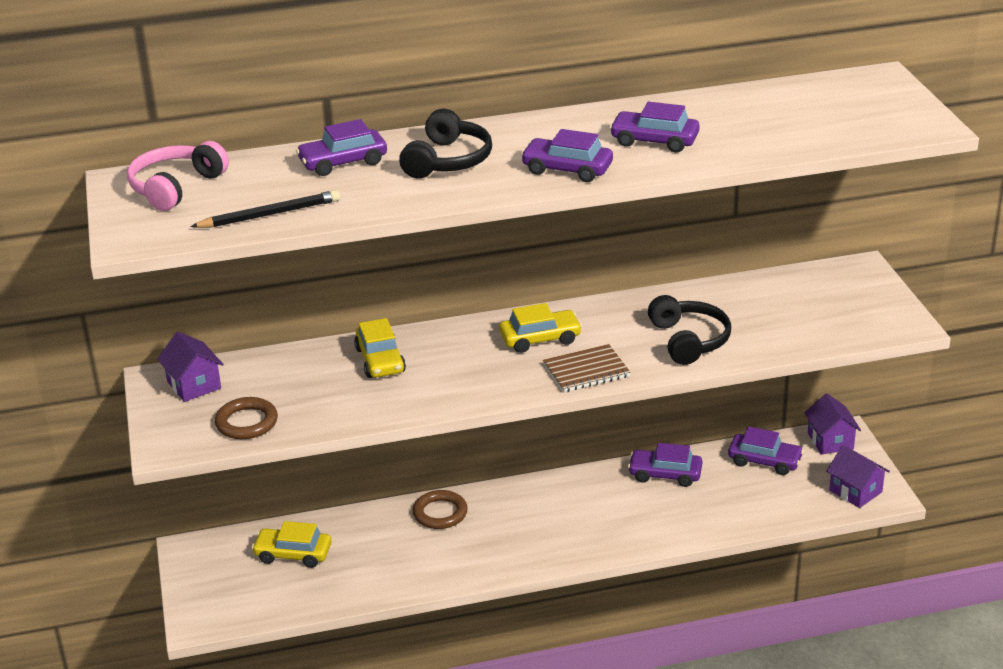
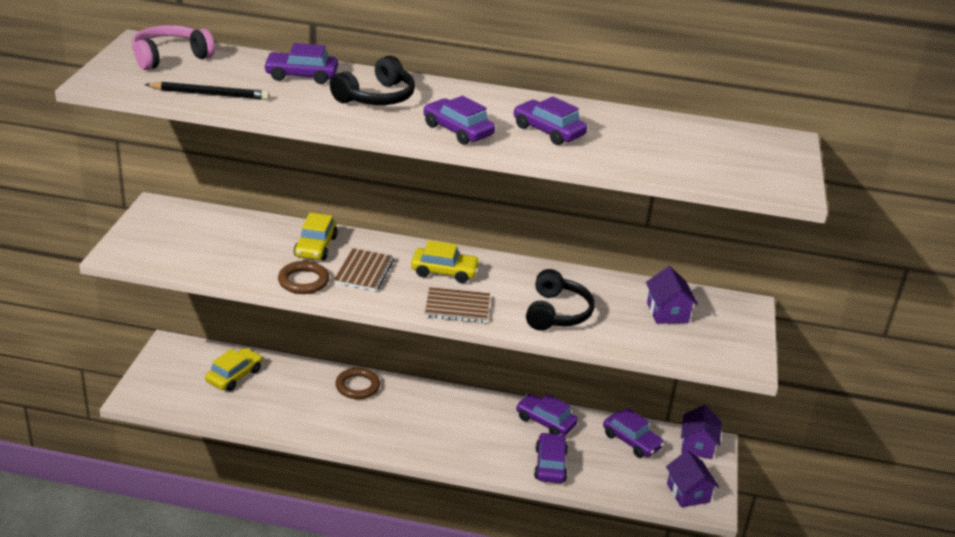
camera: 20 degrees right, 0 degrees up
purple house [157,331,224,402] -> purple house moved to [646,266,698,324]
brown ring [215,397,278,439] -> brown ring moved to [278,261,329,294]
yellow car [252,521,331,568] -> yellow car turned 90 degrees clockwise [205,348,262,391]
none -> brown notebook [334,248,394,291]
none -> purple car [534,432,568,483]

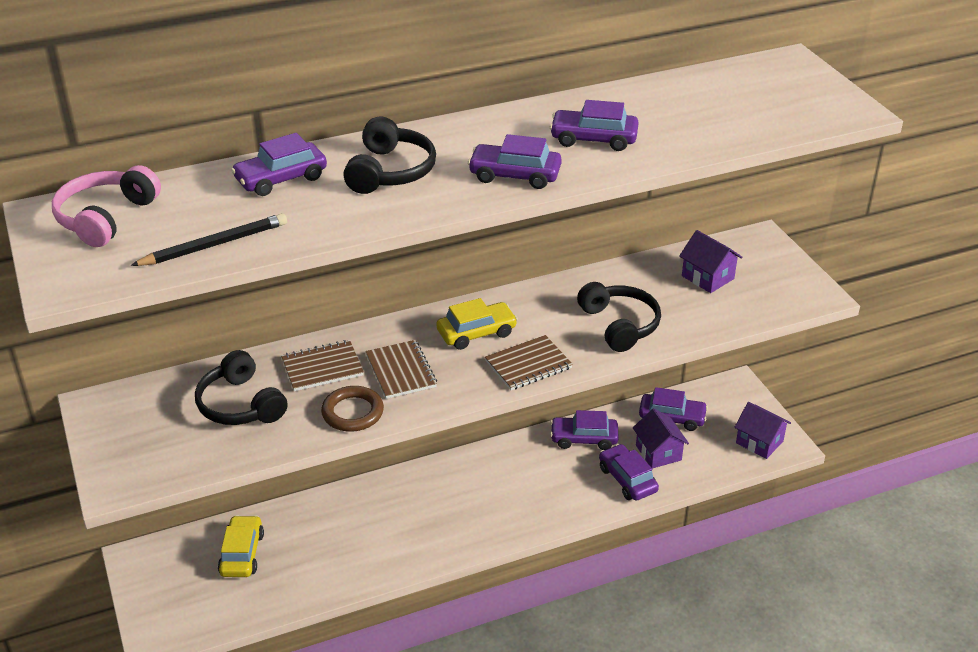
camera: 30 degrees left, 5 degrees up
yellow car [294,213,338,260] -> brown notebook [281,340,364,391]
brown ring [336,368,380,399] -> none
purple house [681,405,722,459] -> purple house moved to [633,408,689,469]
none -> black headphones [195,350,288,425]

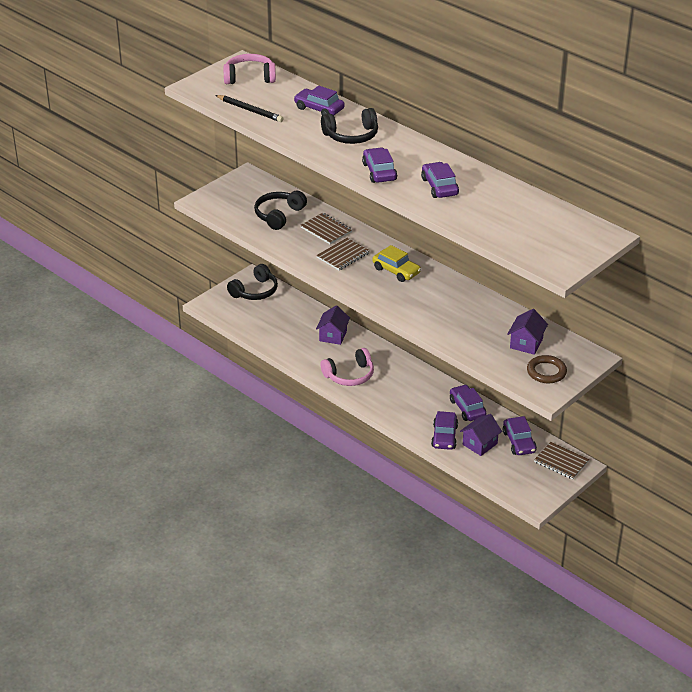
camera: 65 degrees right, 0 degrees up
yellow car [218,515,264,577] -> none
brown ring [321,386,384,432] -> brown ring moved to [527,355,567,383]
brown notebook [485,335,573,390] -> brown notebook moved to [534,442,589,480]
black headphones [577,282,661,352] -> black headphones moved to [227,264,278,300]
purple car [599,444,659,500] -> purple car turned 150 degrees clockwise [431,411,458,450]
purple house [735,402,791,459] -> purple house moved to [316,305,350,345]
none -> pink headphones [320,348,374,386]

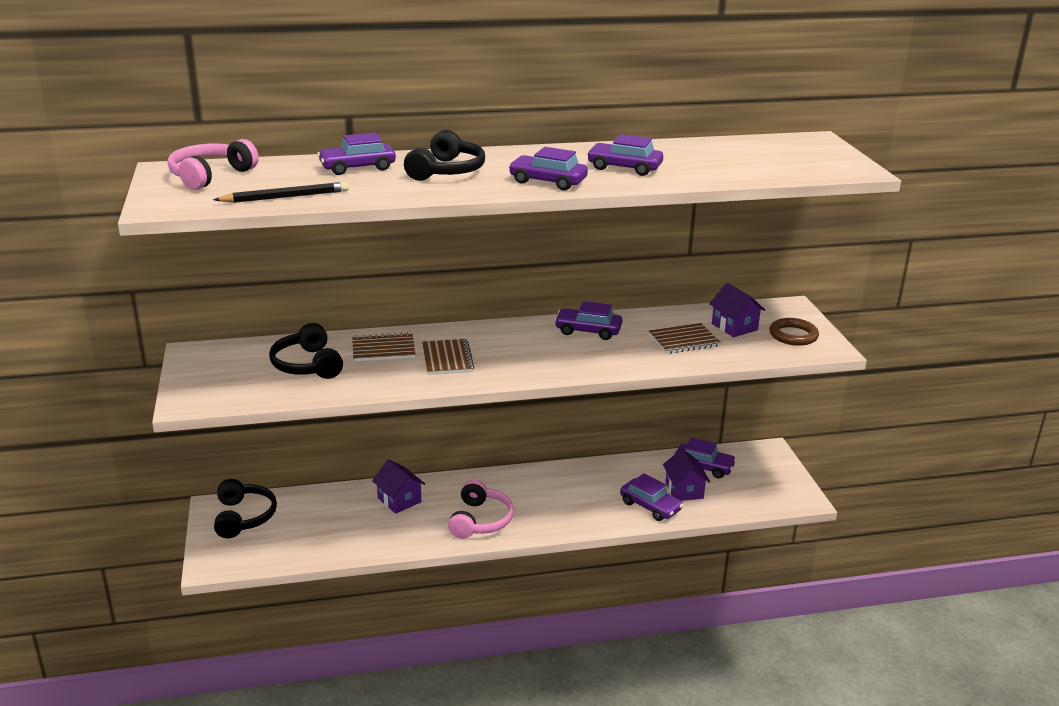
camera: 55 degrees left, 10 degrees down
yellow car [373,245,421,282] -> none
purple car [450,384,487,421] -> purple car moved to [554,301,622,340]
brown notebook [534,442,589,480] -> brown notebook moved to [649,323,721,354]

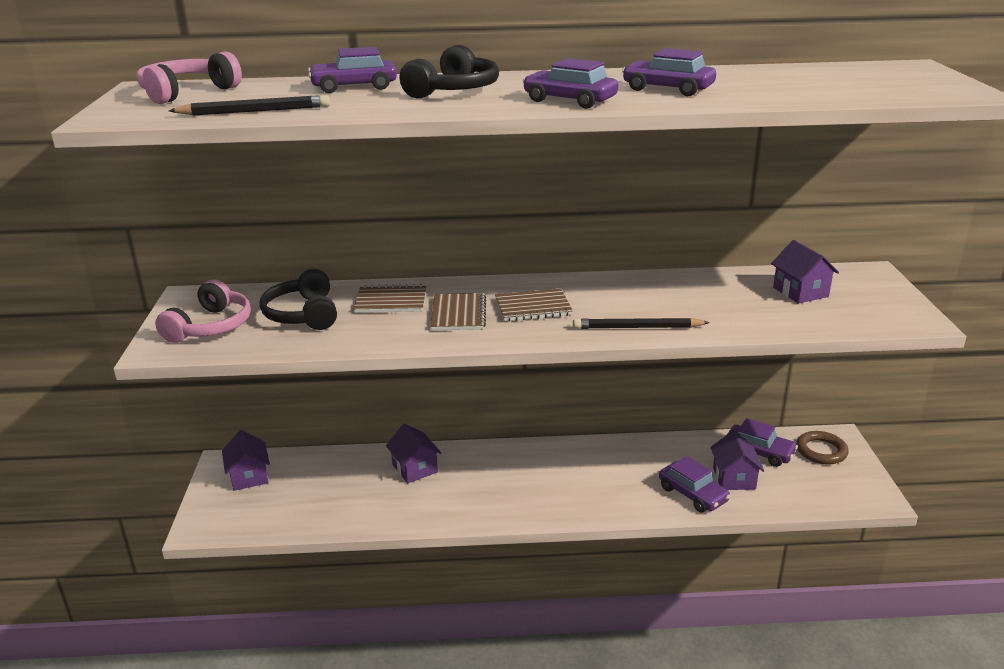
camera: 10 degrees right, 0 degrees up
black headphones [214,479,277,538] -> purple house [222,430,270,491]
pink headphones [448,480,514,539] -> pink headphones moved to [155,280,251,343]
purple car [554,301,622,340] -> none
brown notebook [649,323,721,354] -> brown notebook moved to [495,288,573,321]
brown ring [769,318,819,346] -> brown ring moved to [796,431,849,464]
none -> black pencil [573,318,710,329]

